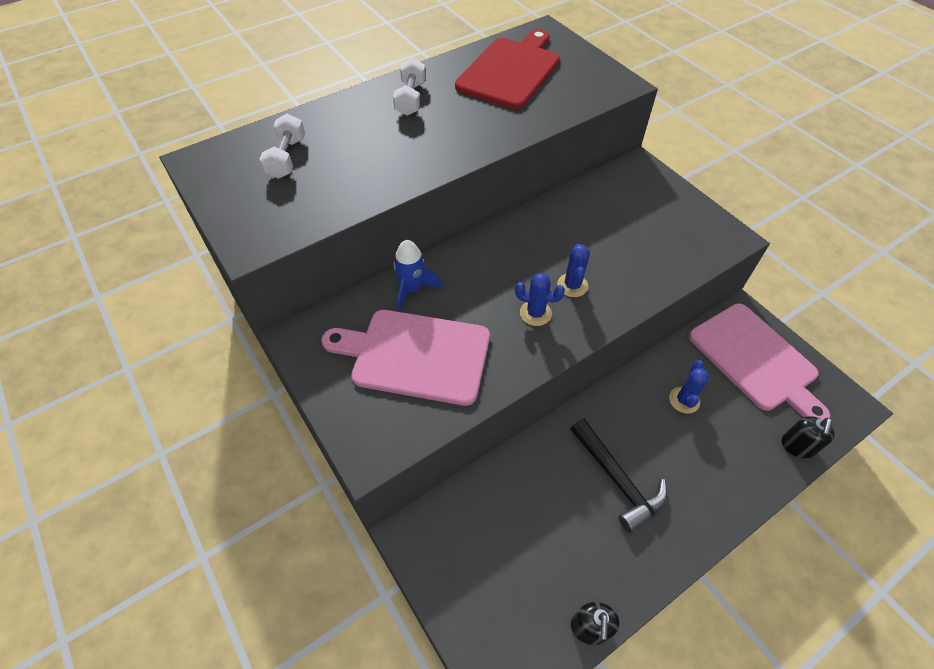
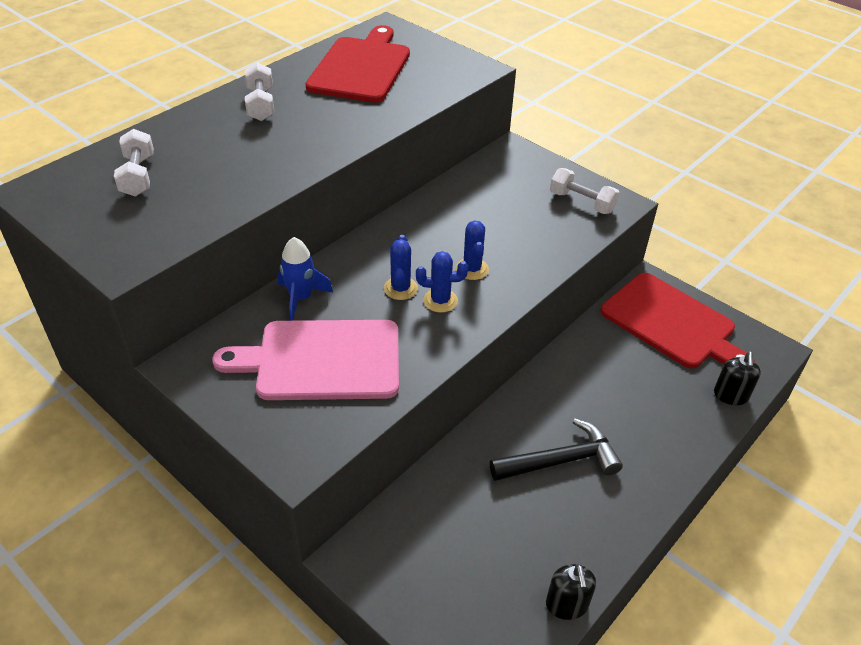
camera: 15 degrees left, 10 degrees down
black hammer [571,419,667,533] -> black hammer turned 60 degrees counterclockwise [490,419,623,481]
blue cactus [669,360,710,414] -> blue cactus moved to [384,235,418,300]
pink cutting board [689,303,830,419] -> red cutting board [601,273,755,369]
none -> white dumbbell [550,168,620,214]

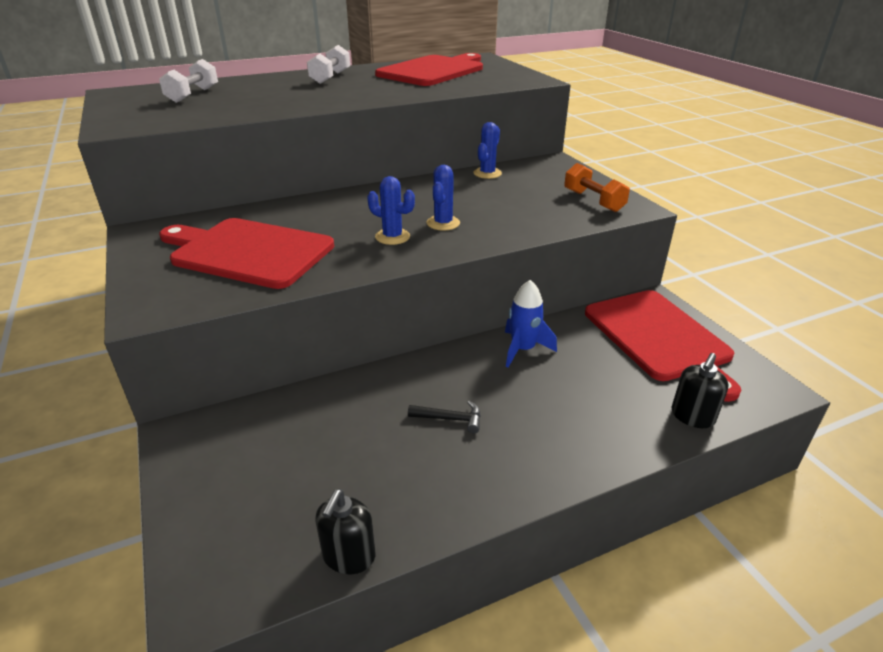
camera: 25 degrees right, 10 degrees down
pink cutting board [212,320,399,400] -> red cutting board [159,218,334,289]
blue rocket [278,237,333,321] -> blue rocket moved to [505,280,557,368]
blue cactus [384,235,418,300] -> blue cactus moved to [473,122,502,179]
black hammer [490,419,623,481] -> black hammer [408,401,481,433], size x0.51
white dumbbell [550,168,620,214] -> orange dumbbell [564,163,630,212]

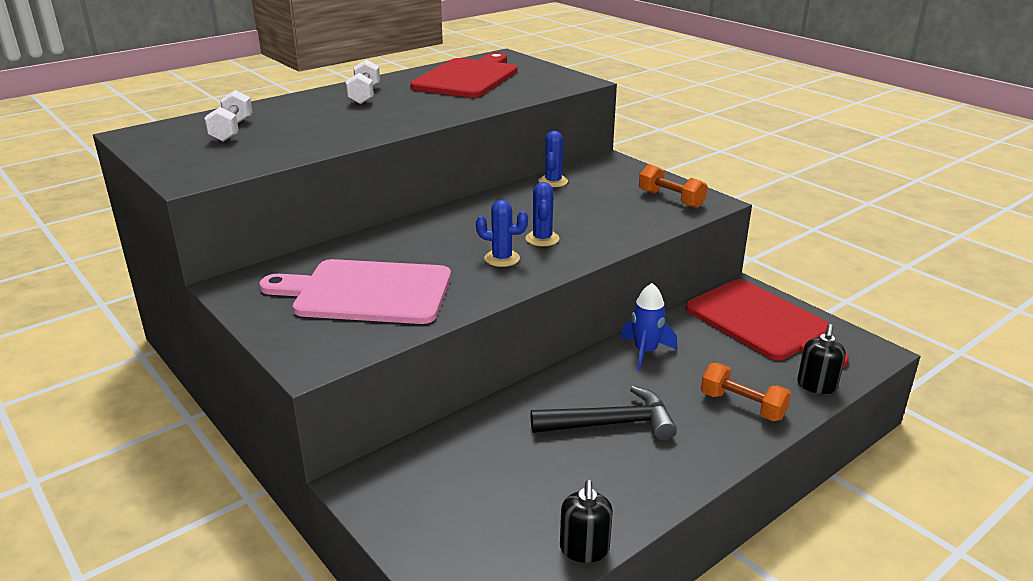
camera: 15 degrees left, 5 degrees down
red cutting board [159,218,334,289] -> pink cutting board [259,259,451,324]
black hammer [408,401,481,433] -> black hammer [530,386,677,441], size x1.98
none -> orange dumbbell [701,363,791,421]

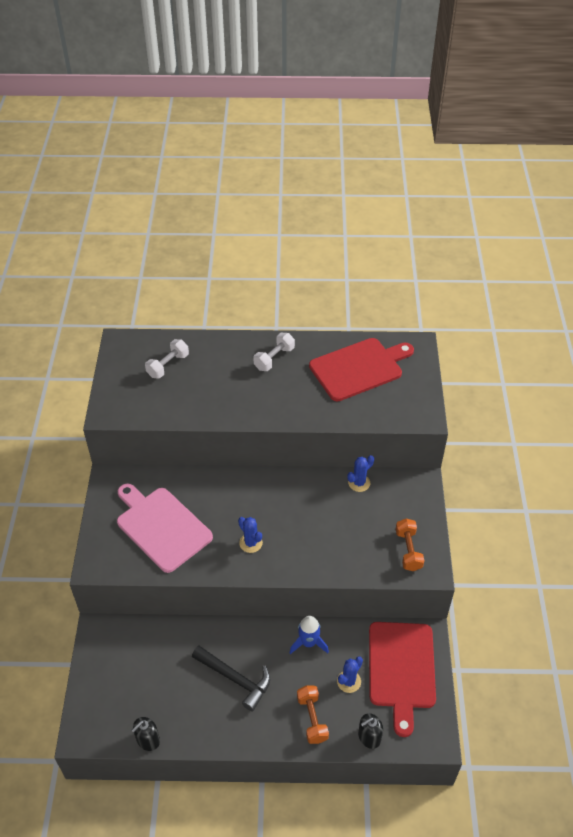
camera: 40 degrees right, 20 degrees up
blue cactus [525,182,559,246] -> blue cactus moved to [337,656,363,693]

